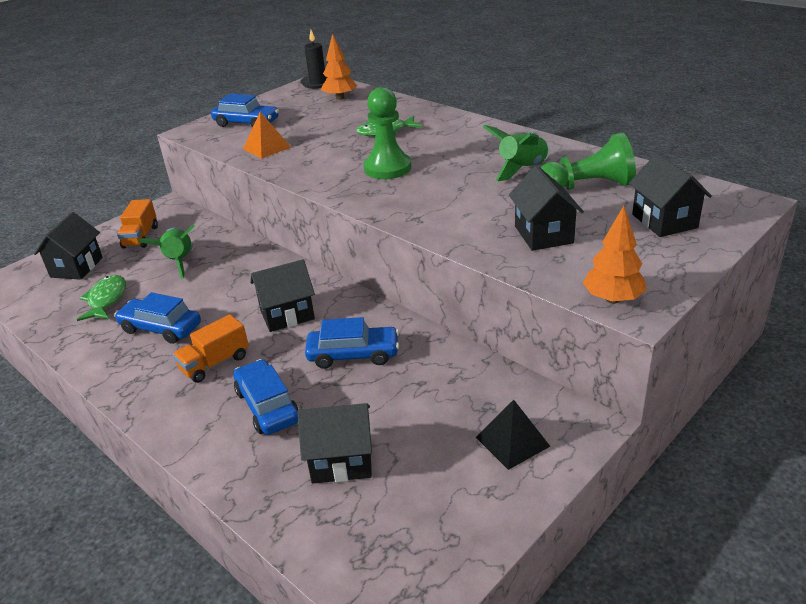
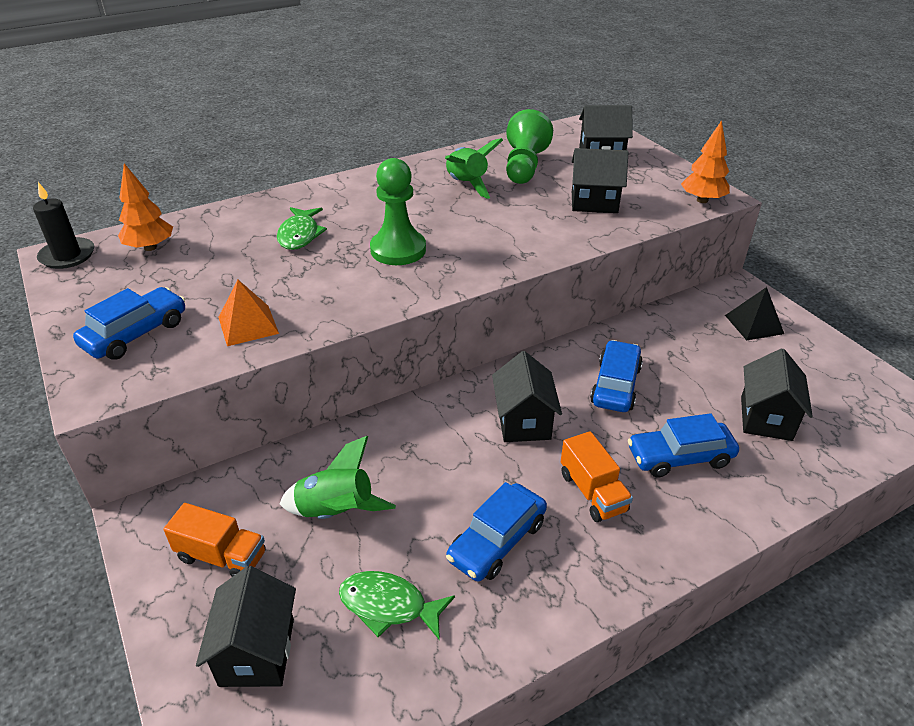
camera: 75 degrees left, 5 degrees up
black house [34,212,103,280] -> black house turned 60 degrees clockwise [196,566,296,687]

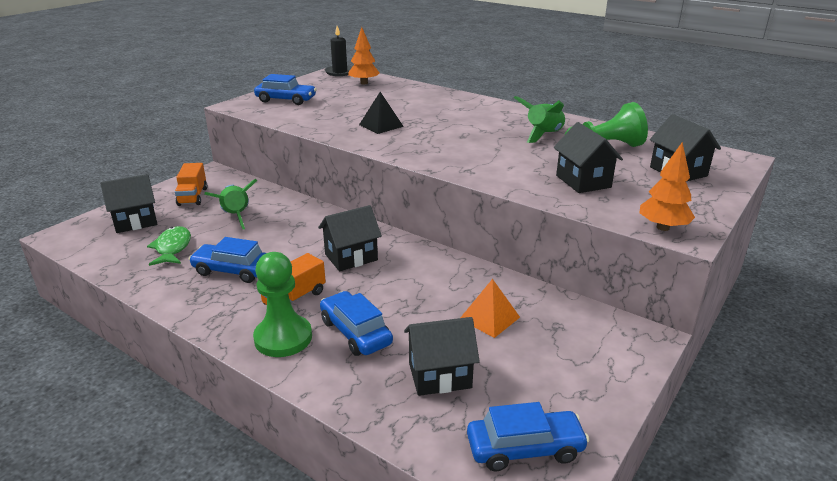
camera: 65 degrees right, 10 degrees down
orange pyramid [218,279,279,346] -> orange pyramid moved to [460,279,520,338]
green fish [277,207,327,250] -> none
green pawn [370,158,426,265] -> green pawn moved to [253,252,312,357]
blue car [590,340,643,412] -> blue car moved to [467,402,589,471]
black pyramid [725,287,784,340] -> black pyramid moved to [359,92,404,134]

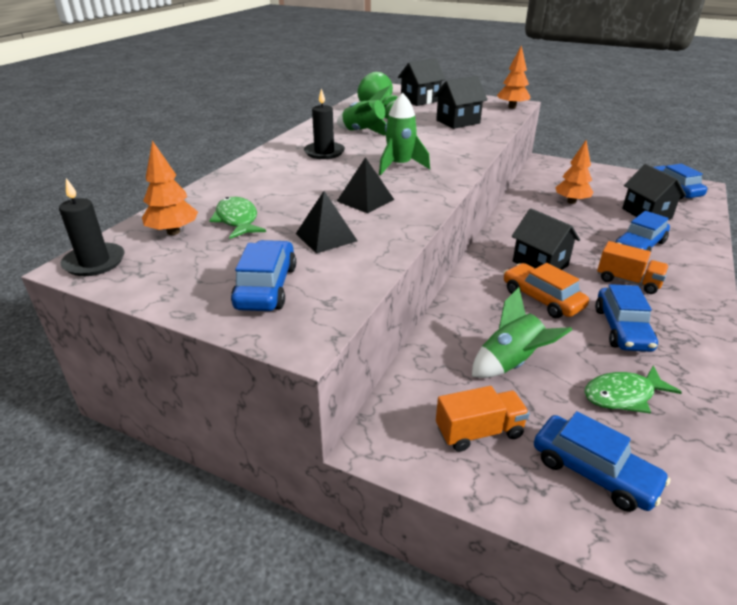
camera: 100 degrees left, 5 degrees up
black house [100,174,158,233] -> blue car [534,411,670,512]
green pawn [253,252,312,357] -> none
orange pyramid [460,279,520,338] -> orange tree [555,140,594,204]
none -> green fish [209,197,266,239]
none -> black pyramid [296,191,358,253]
none -> black candle [304,88,345,159]
none -> green rocket [379,93,430,175]
none -> orange car [503,263,589,318]

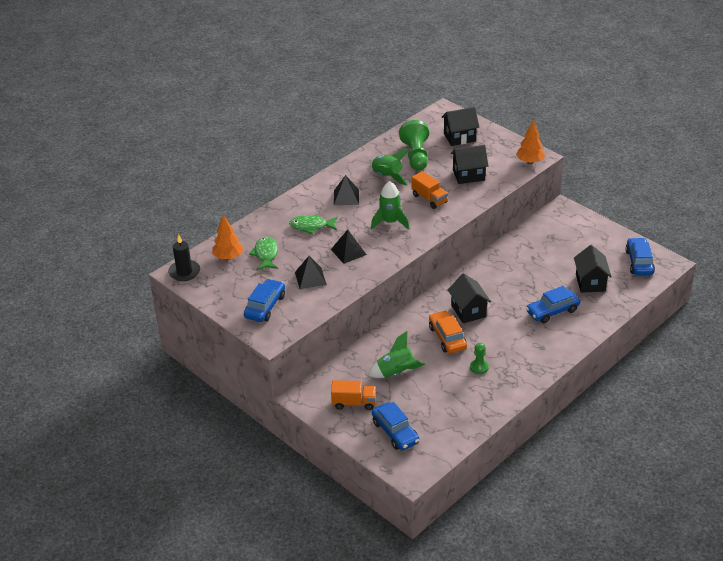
camera: 20 degrees right, 5 degrees up
black candle [304,88,345,159] -> black pyramid [334,175,359,205]
orange tree [555,140,594,204] -> none
green fish [584,366,682,413] -> green fish moved to [289,215,338,234]
blue car [595,284,658,352] -> green pawn [470,343,489,374]
orange truck [597,241,669,294] -> orange truck moved to [411,171,448,209]

